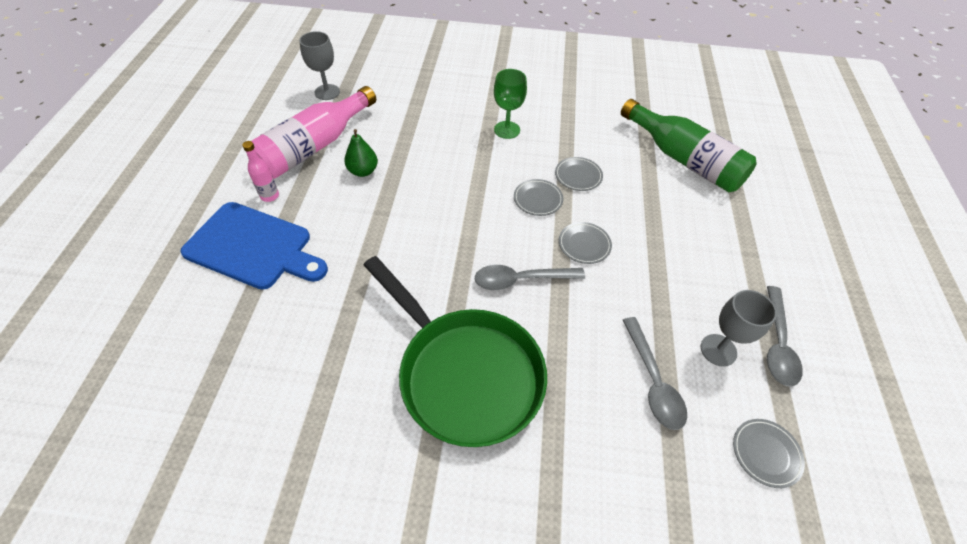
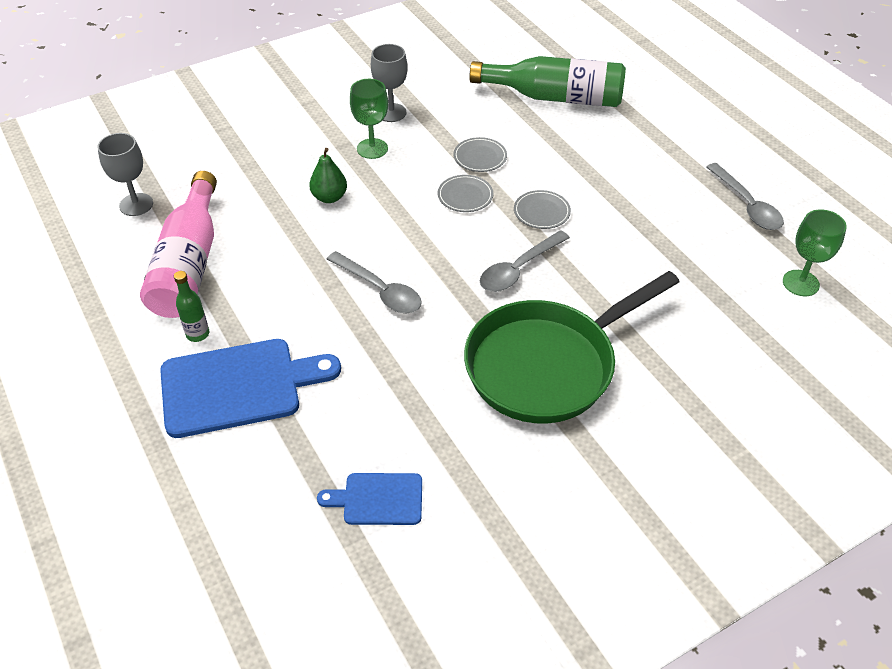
camera: 35 degrees left, 5 degrees down
pink bottle [242,141,279,202] -> green bottle [174,271,209,342]
green pear [344,129,378,177] -> green pear moved to [309,148,347,203]
green pan [364,256,547,447] -> green pan turned 135 degrees clockwise [464,271,680,423]
grey spoon [623,317,687,430] -> grey spoon moved to [327,251,422,313]
grey goblet [701,290,777,367] -> grey goblet moved to [371,44,408,122]
grey plate [733,419,805,488] -> green goblet [783,209,847,296]
none -> blue cutting board [317,473,422,525]

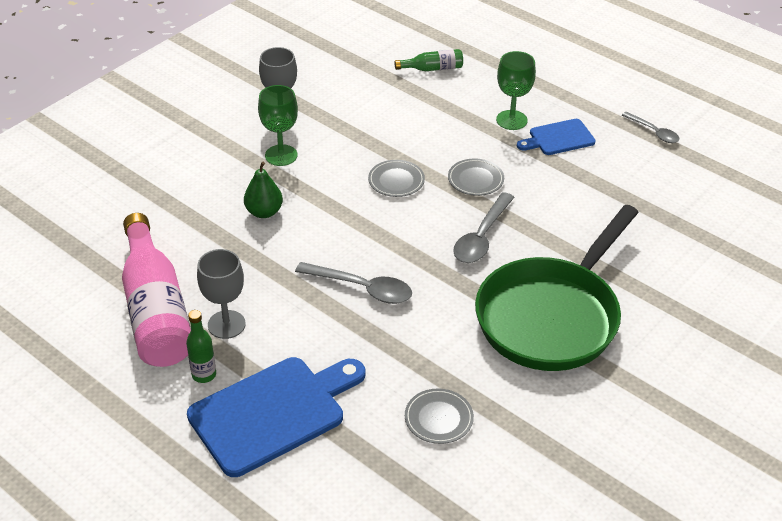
camera: 20 degrees left, 5 degrees down
grey goblet [97,133,153,216] -> grey goblet moved to [197,249,246,339]
blue cutting board [317,473,422,525] -> blue cutting board moved to [517,119,596,155]
grey plate [453,137,507,172] -> grey plate moved to [405,388,474,444]
green bottle [469,56,626,107] -> green bottle [394,49,463,71], size x0.44
grey spoon [706,163,784,230] -> grey spoon [622,112,679,143], size x0.63
green goblet [783,209,847,296] -> green goblet moved to [496,51,536,130]

